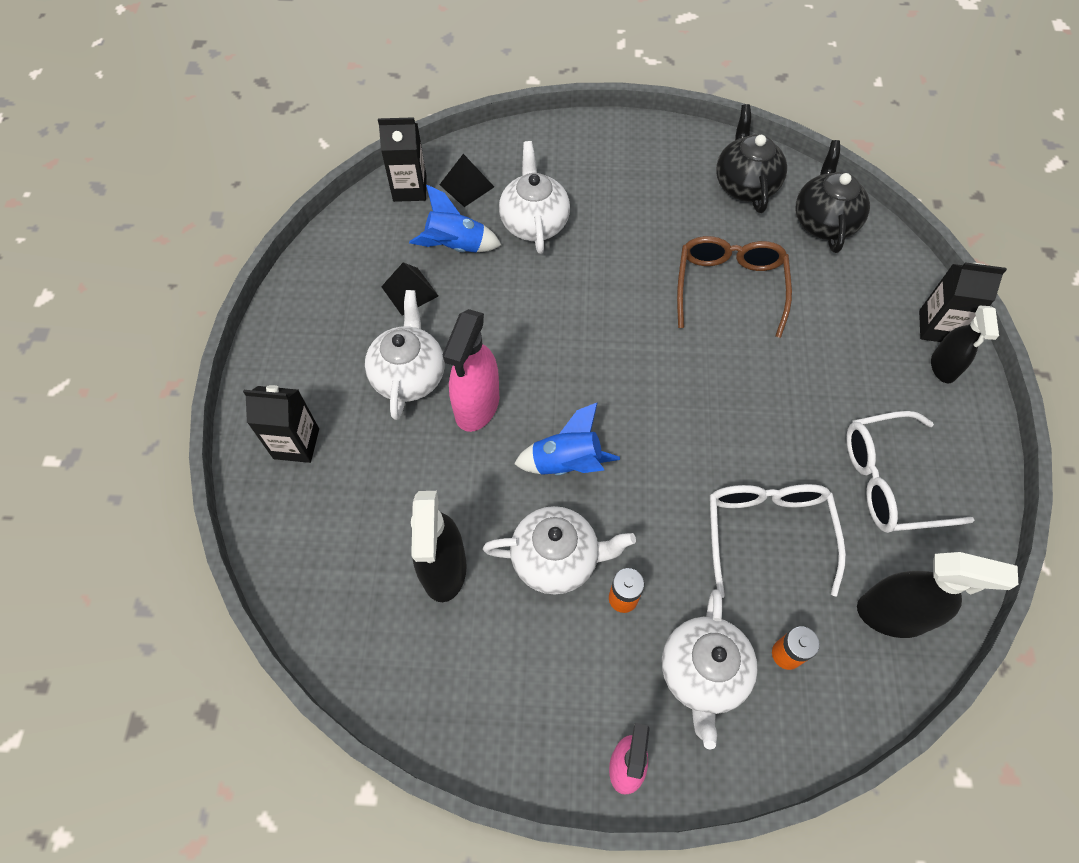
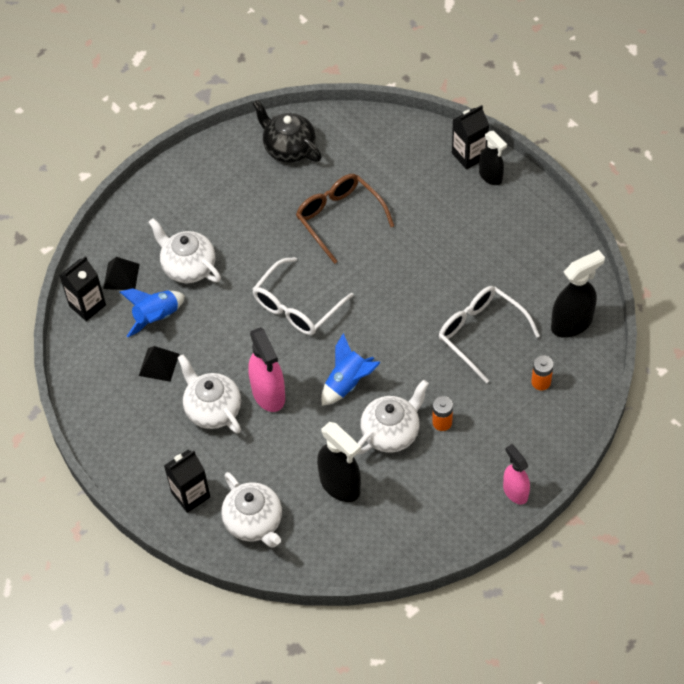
camera: 40 degrees left, 5 degrees down
white teapot [662,589,758,750] -> white teapot moved to [221,472,282,548]
black teapot [796,140,870,253] -> none
white glasses [846,411,974,533] -> white glasses moved to [252,257,354,335]

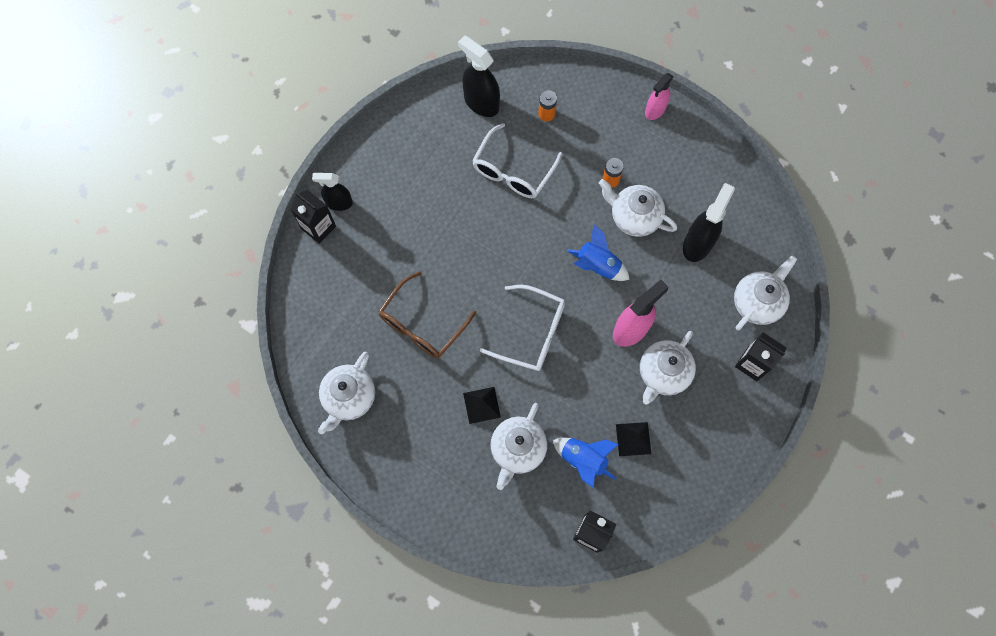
camera: 110 degrees left, 15 degrees up
black pyramid [103,257,140,290] -> black pyramid moved to [463,387,501,424]
black teapot [252,100,322,163] -> white teapot [318,352,375,434]
black spray bottle [479,131,507,185] -> black spray bottle turned 120 degrees counterclockwise [312,173,353,211]

